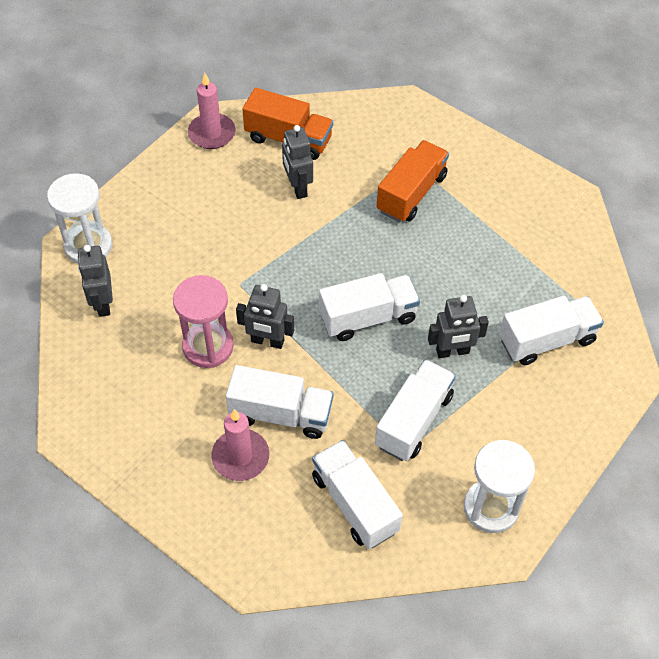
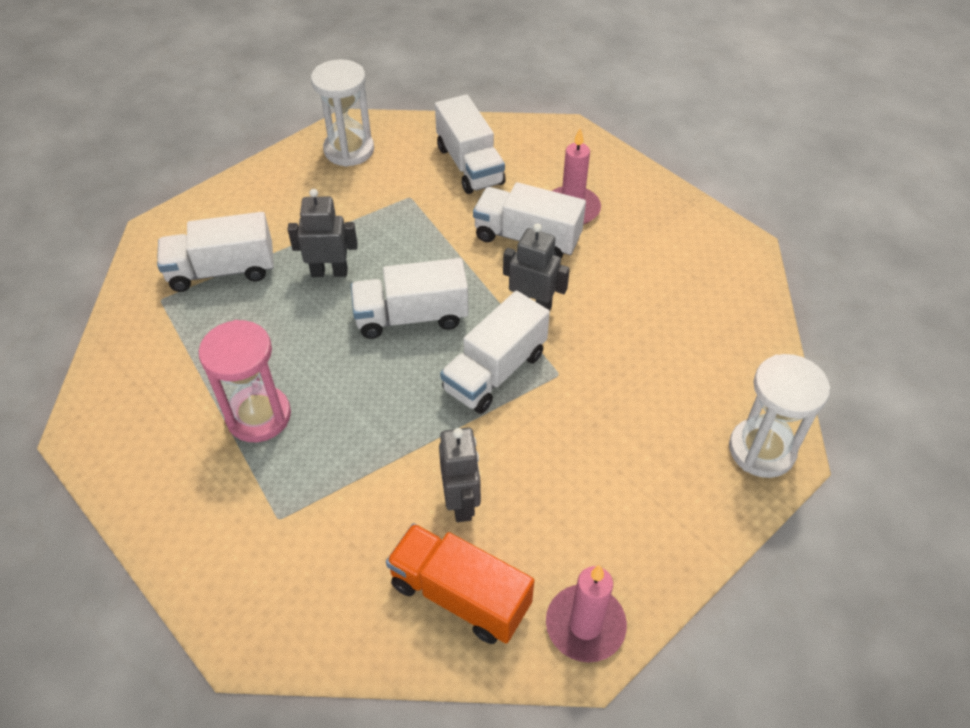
camera: 170 degrees left, 5 degrees down
grey robot [77,245,113,317] -> none
pink hourglass [173,275,234,368] -> pink hourglass moved to [199,320,291,442]
white truck [375,359,456,461] -> white truck moved to [440,291,550,414]
orange truck [377,140,449,223] -> none

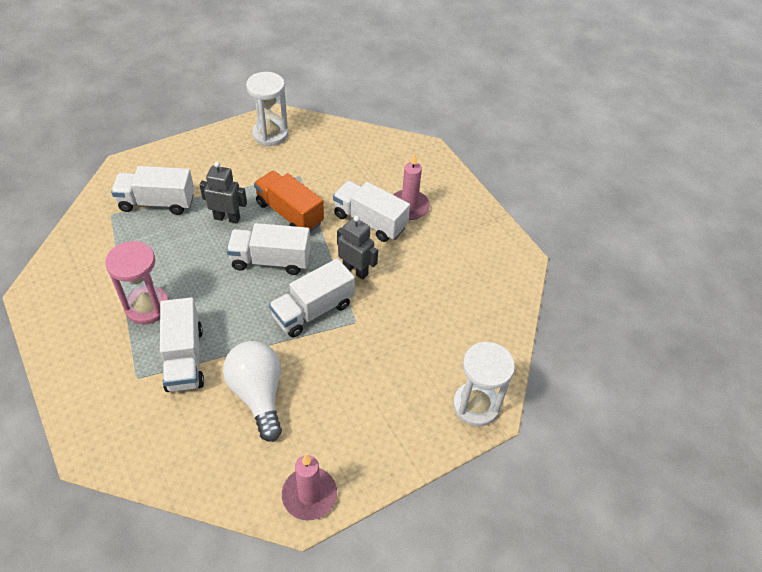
camera: 10 degrees right, 0 degrees up
orange truck [386,523,534,644] -> orange truck moved to [254,171,324,232]
white truck [435,94,506,194] -> white truck moved to [160,297,204,392]
grey robot [439,428,481,522] -> white light bulb [223,341,282,442]

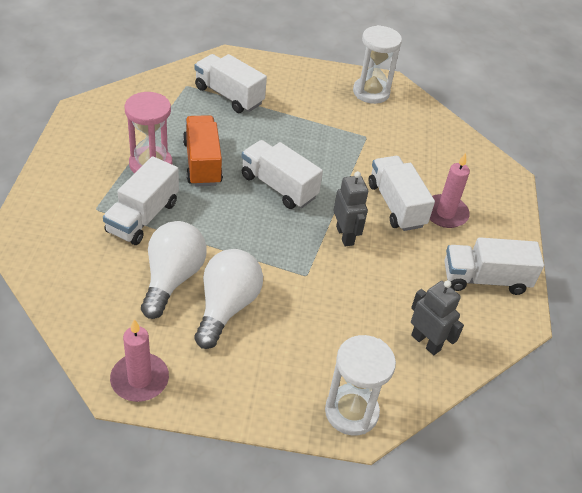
camera: 35 degrees right, 5 degrees down
grey robot [200,162,247,224] -> grey robot moved to [411,280,464,355]
orange truck [254,171,324,232] -> orange truck moved to [183,115,223,186]
white truck [269,258,355,338] -> white truck moved to [444,237,544,295]
none -> white light bulb [194,249,263,349]

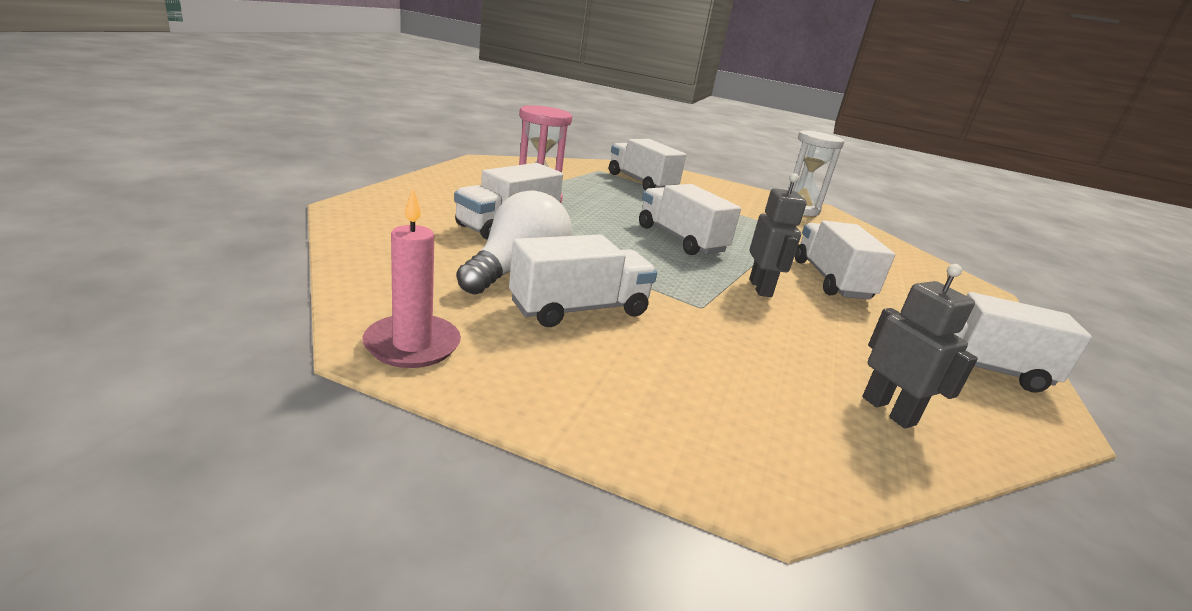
camera: 15 degrees right, 20 degrees down
orange truck [183,115,223,186] -> none
white light bulb [194,249,263,349] -> white truck [509,235,657,327]
white hourglass [325,335,396,436] -> none
pink candle [430,153,470,228] -> none

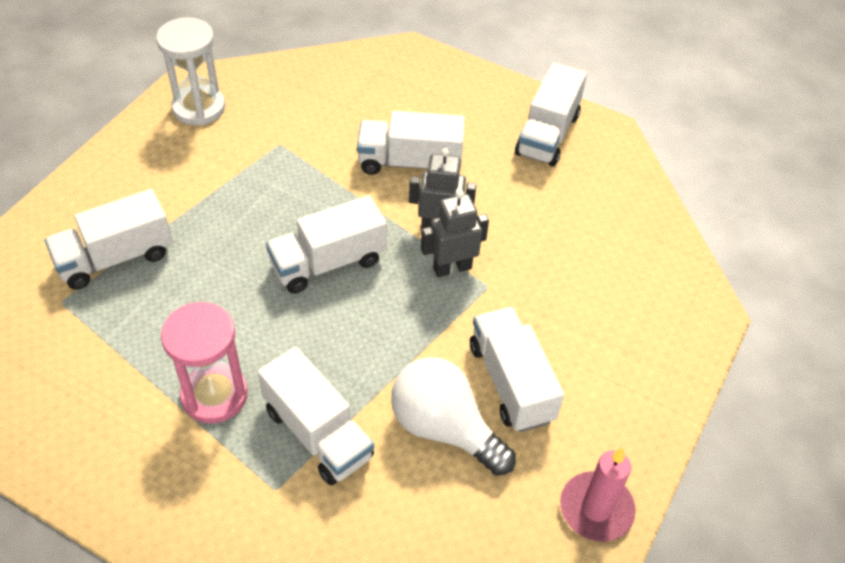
camera: 80 degrees left, 25 degrees up
grey robot [862,264,978,429] -> grey robot moved to [421,190,489,277]

